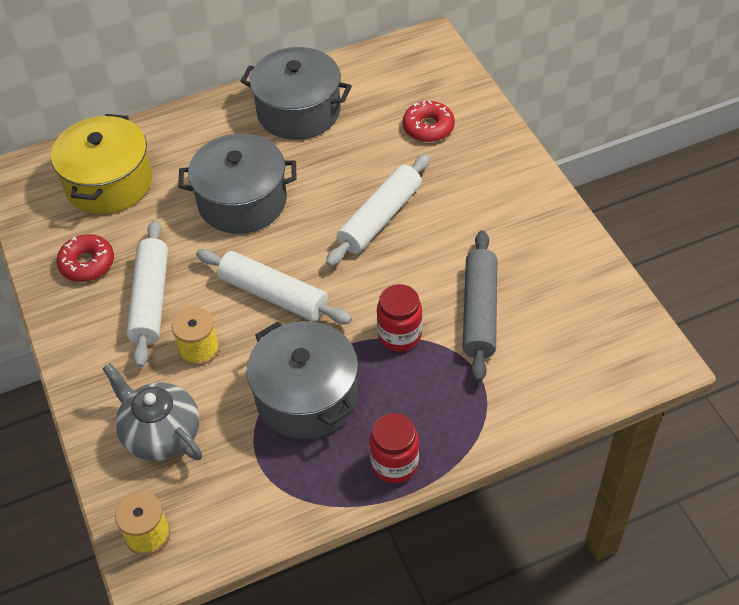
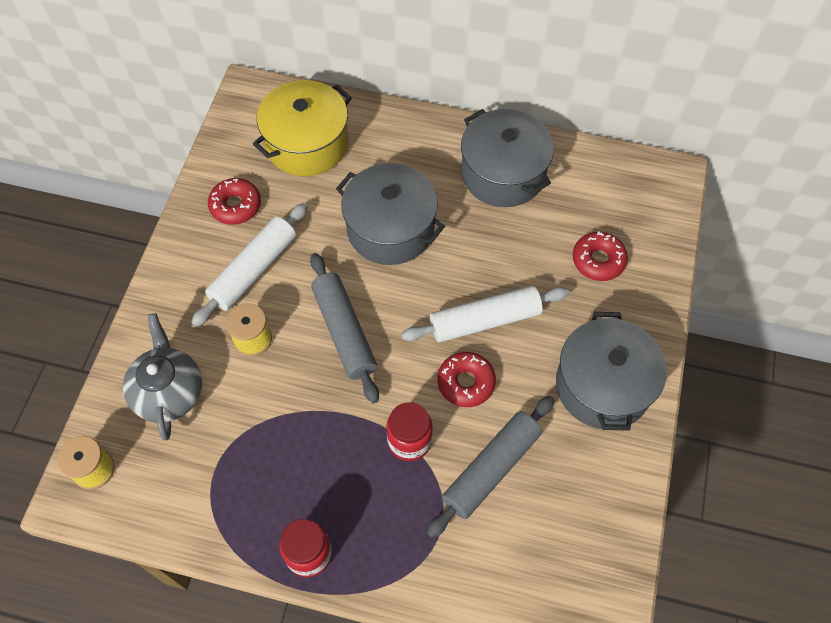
camera: 35 degrees right, 10 degrees up
white rolling pin [196,249,352,324] -> grey rolling pin [310,253,379,403]
grey pot [247,321,358,439] -> grey pot moved to [556,312,666,431]
none -> red donut [437,352,496,407]

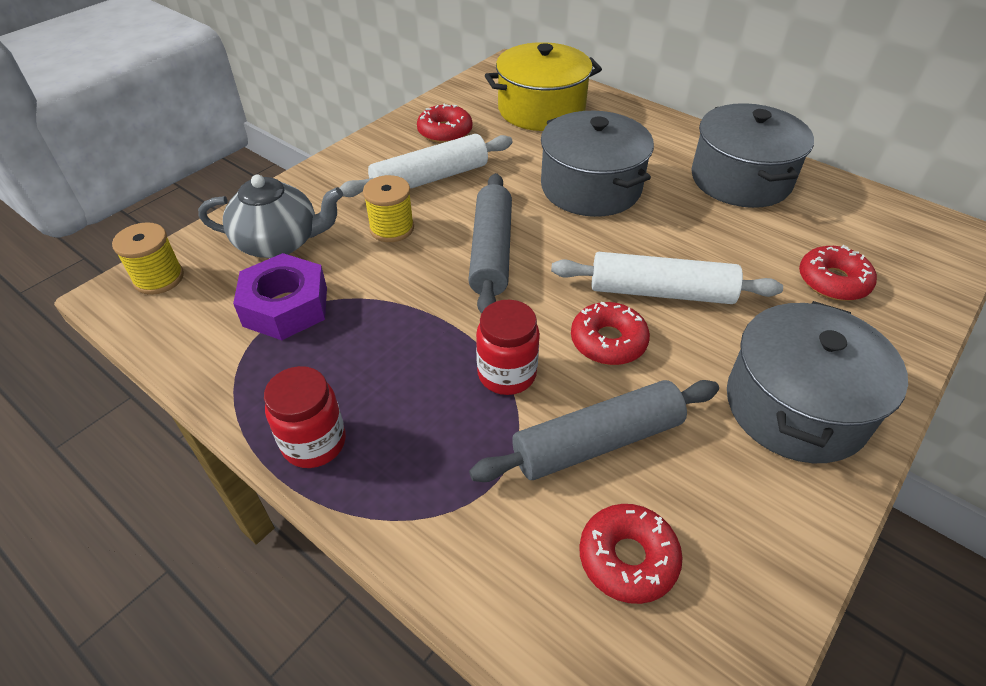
camera: 25 degrees right, 15 degrees down
grey teapot [123,313,202,440] -> grey teapot turned 75 degrees clockwise [198,174,343,258]
none -> purple nut [233,253,327,340]
none -> red donut [579,504,683,604]

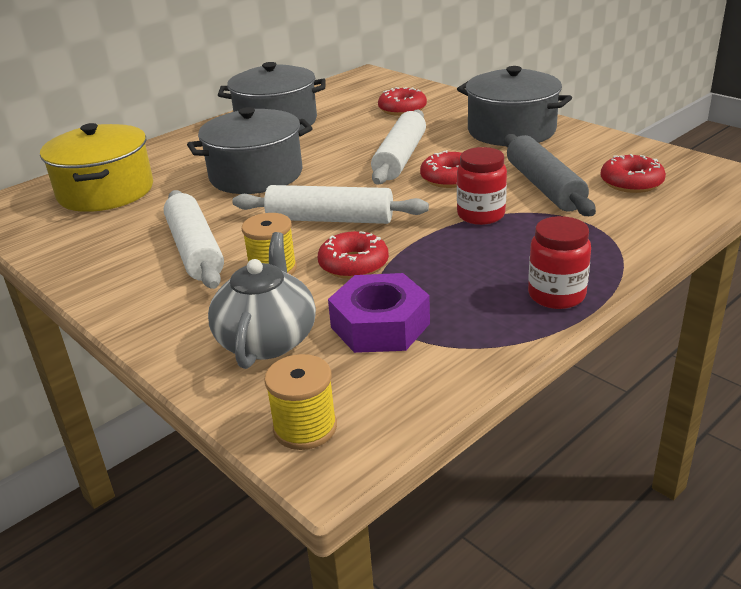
camera: 80 degrees left, 15 degrees down
red donut [417,104,472,143] -> red donut moved to [318,231,389,279]
grey rolling pin [468,173,512,314] -> white rolling pin [232,185,429,224]

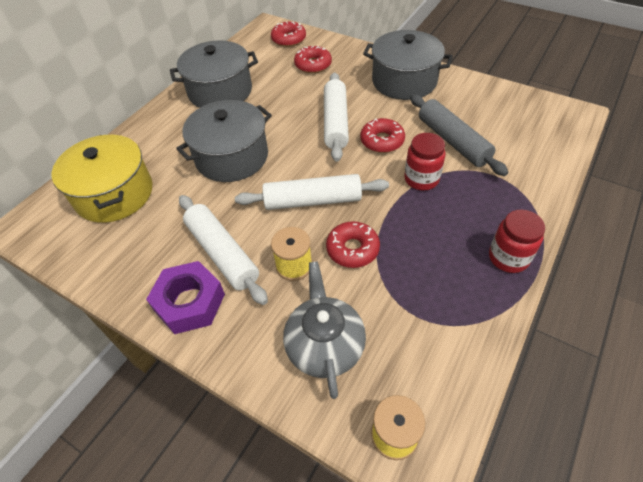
camera: 15 degrees left, 20 degrees up
purple nut [328,273,430,353] -> purple nut moved to [146,261,225,334]
red donut [601,154,666,193] -> red donut moved to [271,21,306,47]

